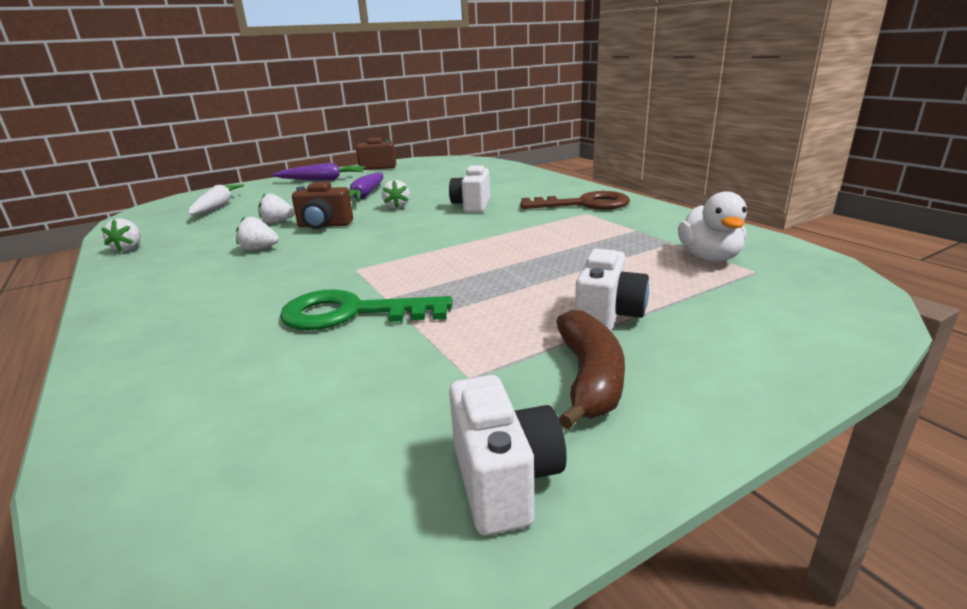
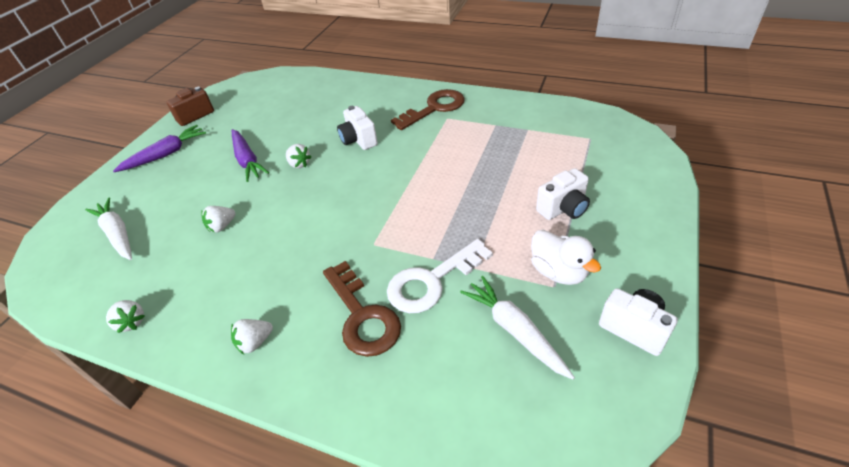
camera: 35 degrees left, 20 degrees up
white strawberry [236,217,279,251] -> white strawberry moved to [231,319,273,354]
green key [280,289,452,330] -> white key [387,239,493,313]
brown camera [292,182,353,229] -> none
brown banana [557,310,625,429] -> none
white camera [575,249,649,331] -> white camera turned 75 degrees clockwise [536,168,590,220]
white duck [678,191,747,262] -> white duck moved to [531,230,601,285]
none -> brown key [323,261,401,357]
none -> white carrot [460,276,575,380]

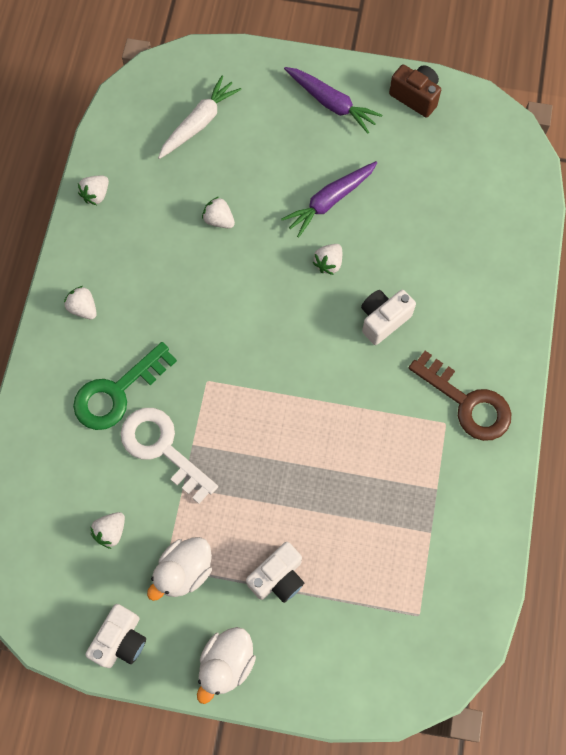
camera: 75 degrees right, 25 degrees up
brown key [323,261,401,357] -> green key [73,342,177,430]
white carrot [460,276,575,380] -> white strawberry [90,512,125,549]
white camera [536,168,590,220] -> white camera turned 90 degrees counterclockwise [246,542,304,603]
none -> white duck [197,627,256,704]

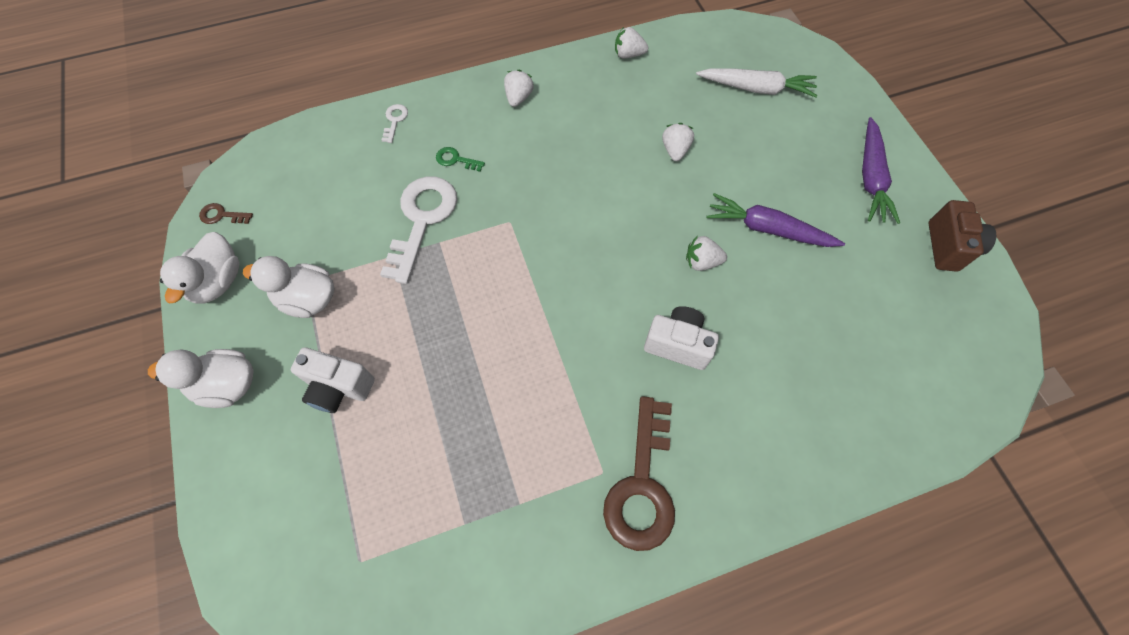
camera: 60 degrees right, 5 degrees down
green key [73,342,177,430] -> green key [436,147,485,172], size x0.43
white camera [85,604,146,668] -> white duck [160,232,240,304]
white strawberry [90,512,125,549] -> none
none -> brown key [199,203,253,224]
none -> white key [381,104,408,143]

